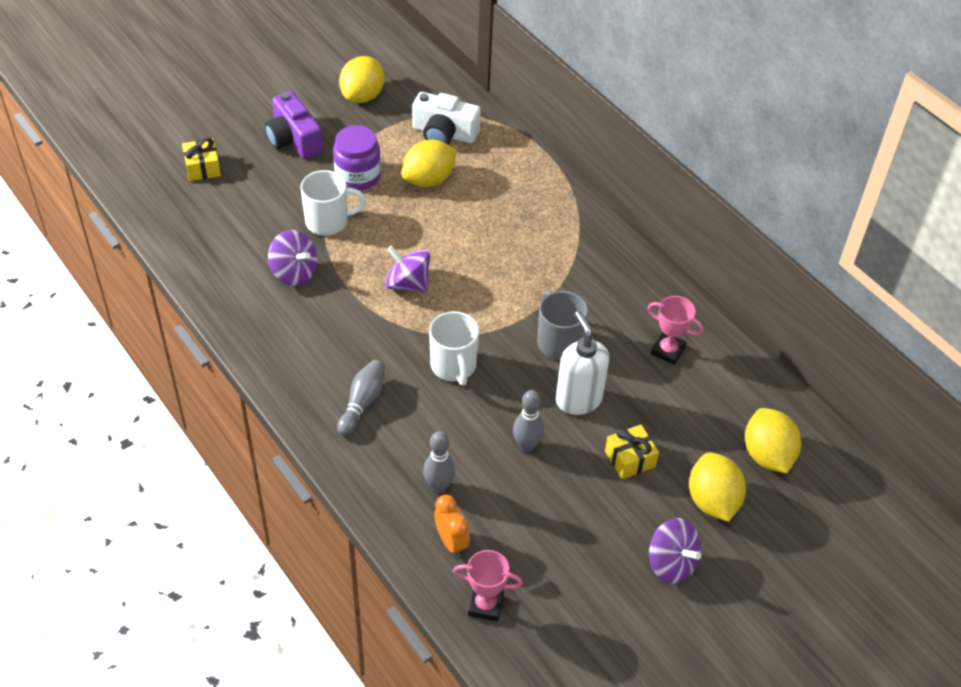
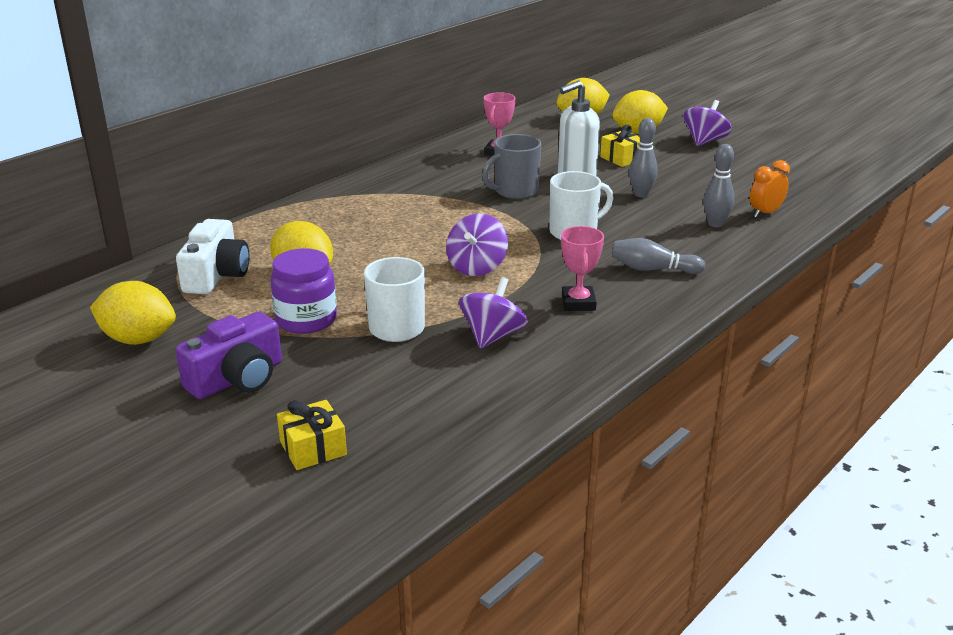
camera: 100 degrees left, 20 degrees down
pink trophy [453,550,523,621] -> pink trophy moved to [561,226,604,311]

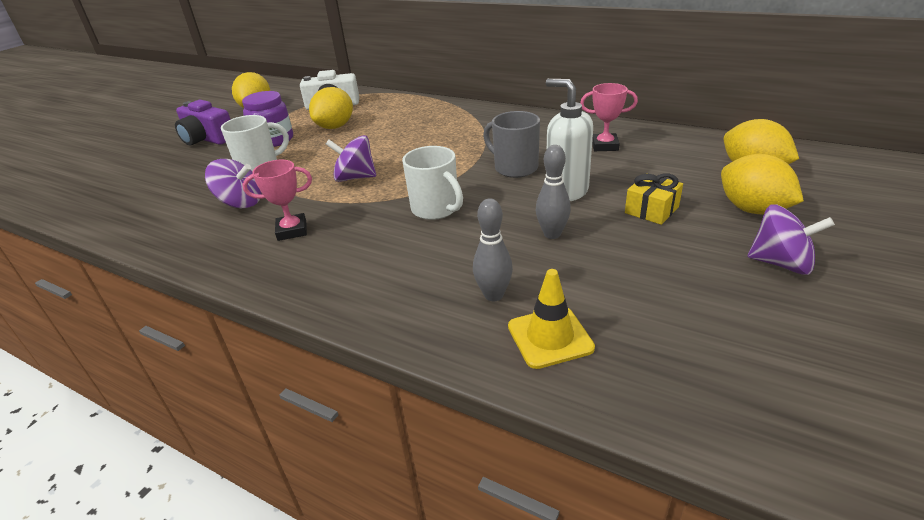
camera: 80 degrees right, 5 degrees up
yellow gift [277,400,347,470] -> none
grey bowling pin [612,238,705,274] -> none
orange clock [750,160,790,218] -> yellow traffic cone [508,269,595,369]

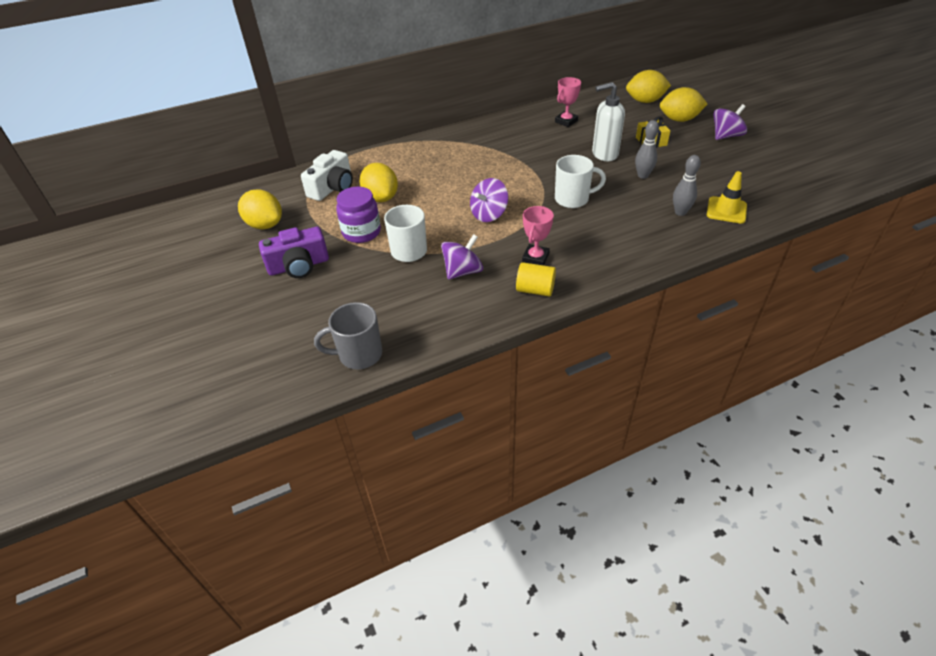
camera: 55 degrees left, 10 degrees up
grey mug [483,111,540,178] -> grey mug moved to [314,302,382,369]
none -> yellow cylinder [516,262,556,297]

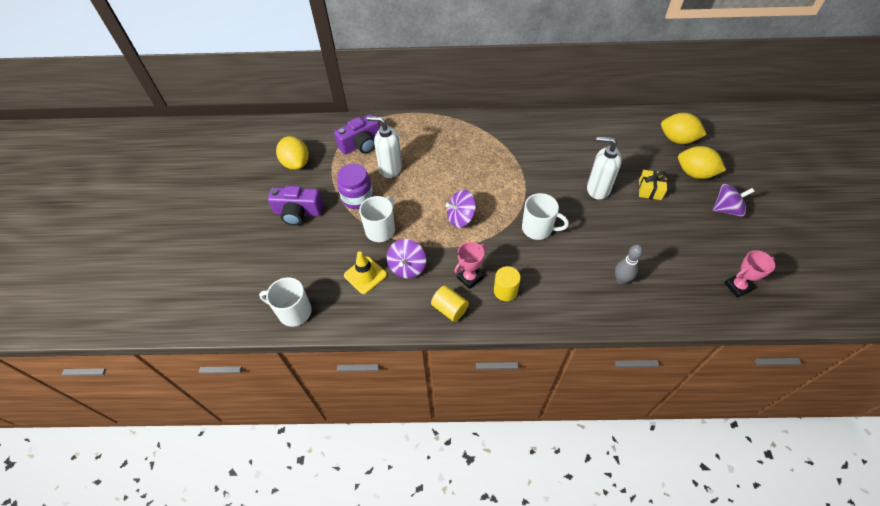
camera: 25 degrees right, 10 degrees up
white camera [301,150,353,201] -> purple camera [334,114,380,155]
grey mug [314,302,382,369] -> white mug [259,277,312,327]
yellow lemon [360,163,398,202] -> white soap dispenser [367,116,402,178]
purple spinning top [441,234,483,280] -> purple spinning top turned 120 degrees clockwise [387,239,426,279]
pink trophy [555,77,581,127] -> pink trophy moved to [724,250,775,298]
grey bowling pin [635,120,659,179] -> none
yellow traffic cone [707,171,747,224] -> yellow traffic cone moved to [344,252,387,294]
none -> yellow cylinder [494,266,521,301]

